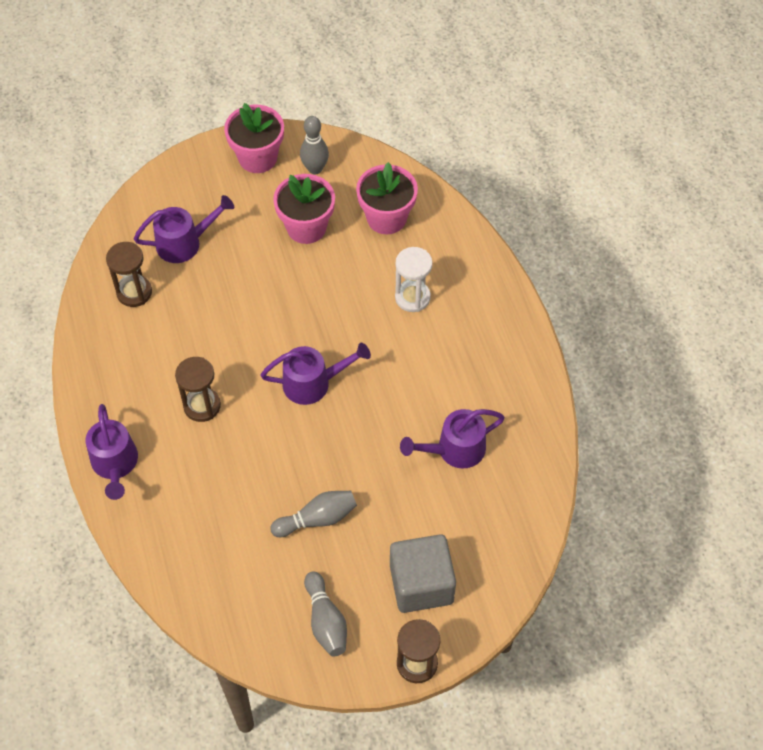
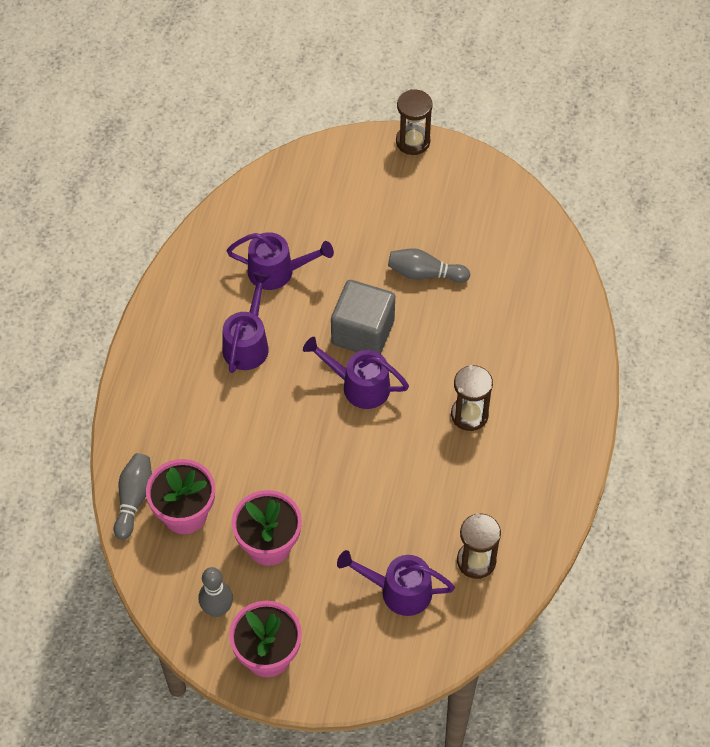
camera: 150 degrees left, 0 degrees up
purple watering can [86,404,138,500] -> purple watering can moved to [222,272,270,373]
grey bowling pin [304,571,347,656] -> grey bowling pin moved to [113,453,152,540]
grey cube [390,534,456,613] -> grey cube moved to [331,280,395,354]
white hourglass [395,247,433,312] -> none

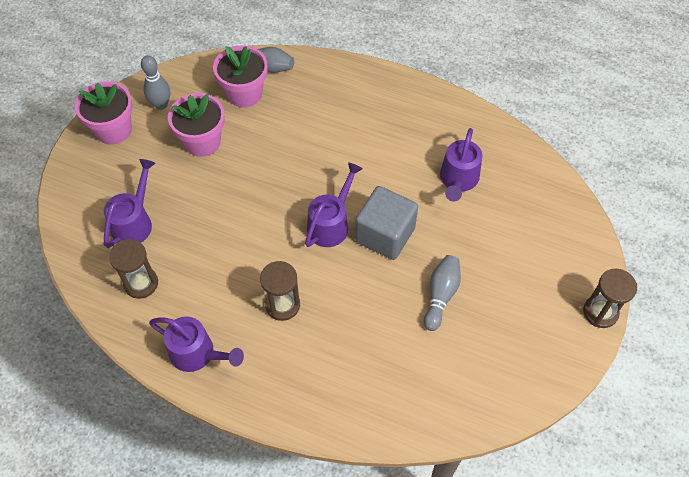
camera: 100 degrees right, 0 degrees up
purple watering can [222,272,270,373] -> purple watering can moved to [149,317,244,372]

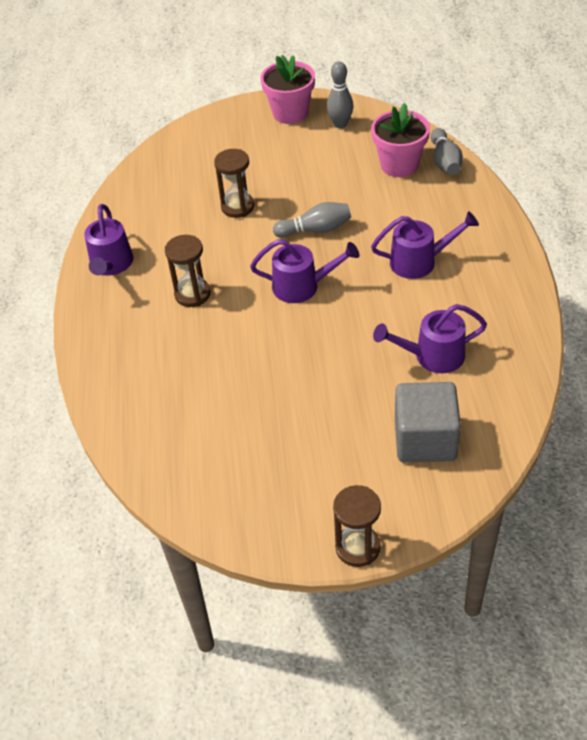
camera: 65 degrees right, 10 degrees down
purple watering can [104,159,155,248] -> purple watering can moved to [371,211,479,279]
brown hourglass [109,239,158,299] -> brown hourglass moved to [214,149,254,218]
pink flower pot [168,93,225,157] -> none
grey cube [355,186,418,260] -> grey cube moved to [395,382,461,462]
grey bowling pin [424,255,461,331] -> grey bowling pin moved to [273,202,351,238]

